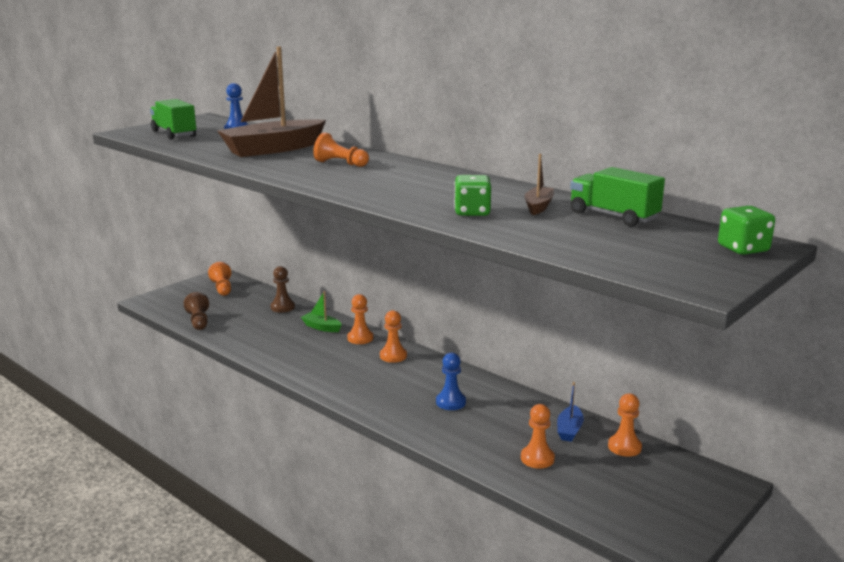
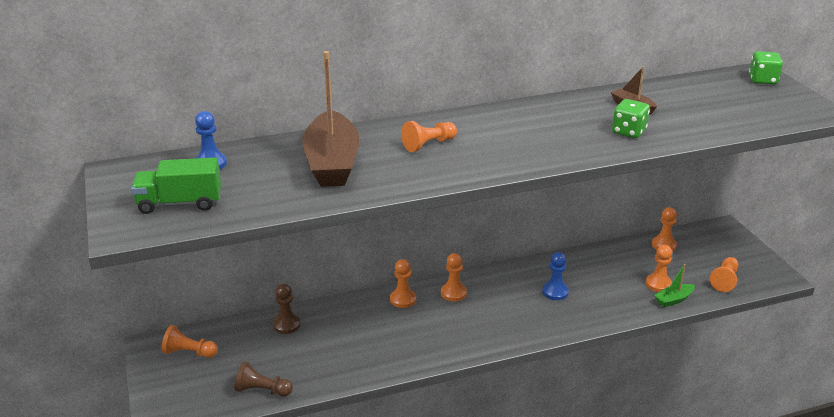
camera: 60 degrees left, 10 degrees up
green boat [301,291,342,332] -> green boat moved to [654,264,695,307]
blue boat [557,382,584,442] -> none
green truck [570,167,665,226] -> none
none -> orange pawn [710,257,738,292]

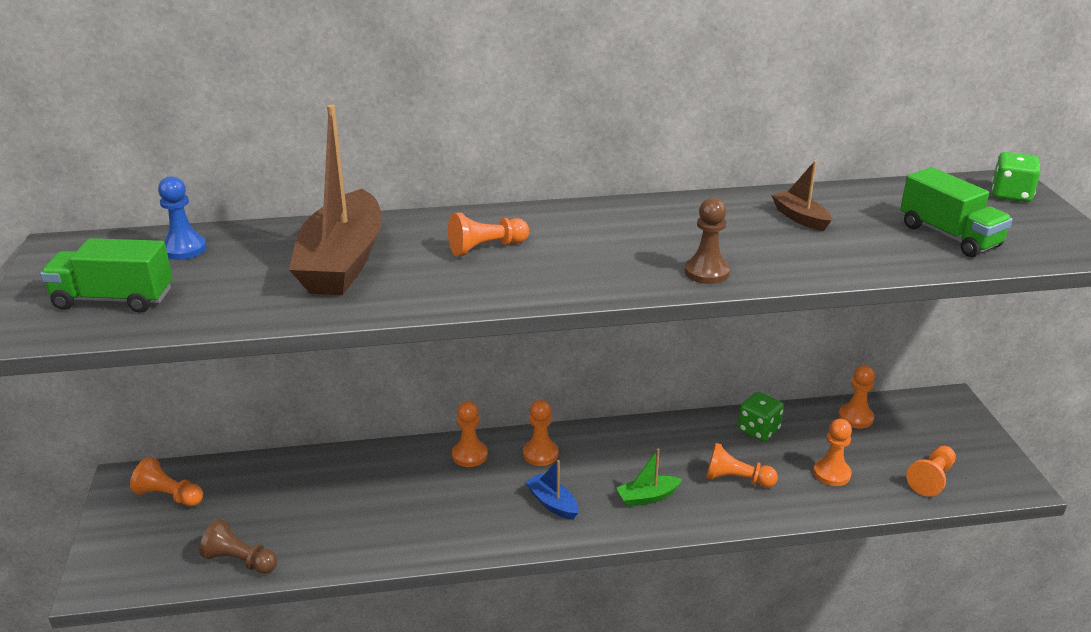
camera: 10 degrees right, 0 degrees up
brown pawn [273,284,301,334] -> brown pawn moved to [685,198,730,284]
blue pawn [542,252,569,300] -> none
green dice [612,99,650,138] -> green dice moved to [738,392,784,441]
green boat [654,264,695,307] -> green boat moved to [616,448,682,507]
none -> blue boat [525,460,578,520]
none -> orange pawn [706,443,778,488]
none -> green truck [900,167,1013,257]

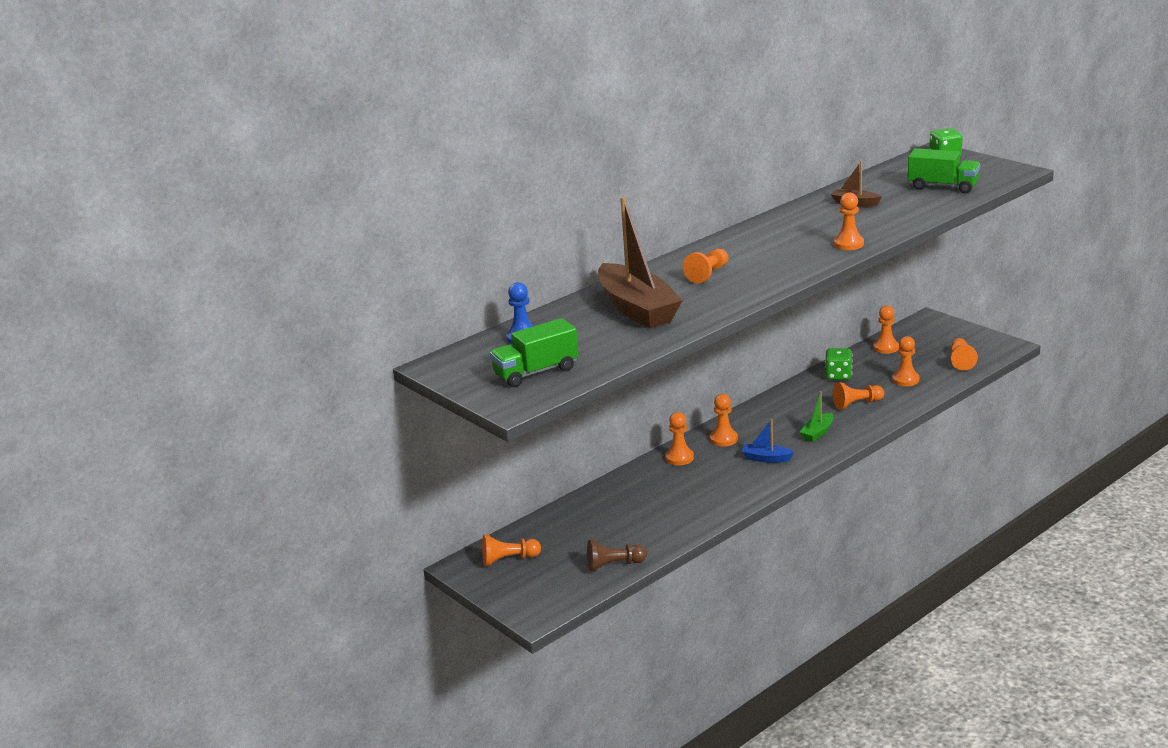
camera: 30 degrees left, 5 degrees down
brown pawn [685,198,730,284] -> orange pawn [834,192,864,250]

